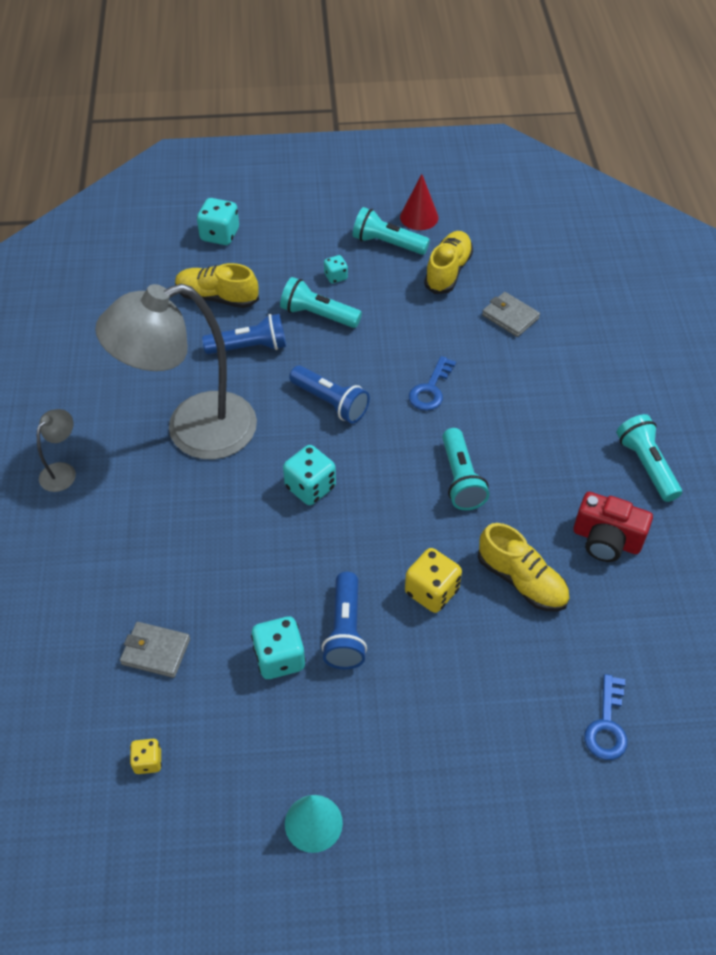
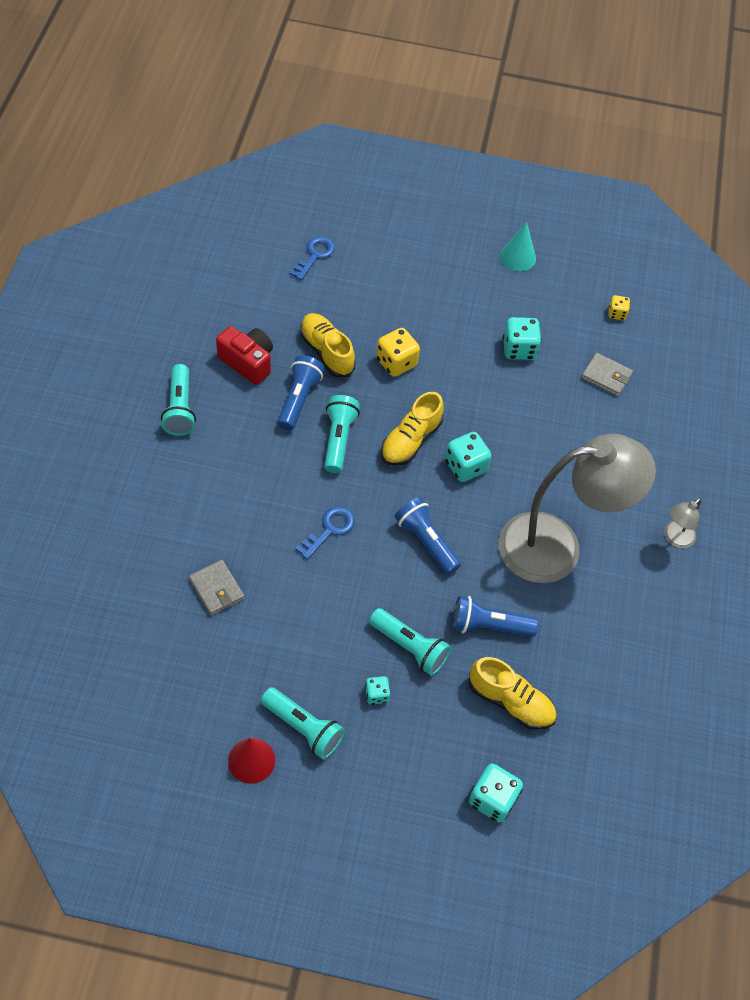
camera: 170 degrees left, 5 degrees up
blue flashlight [322,572,367,669] -> blue flashlight moved to [278,355,325,430]
yellow shoe [424,231,473,294] -> yellow shoe moved to [381,392,444,466]

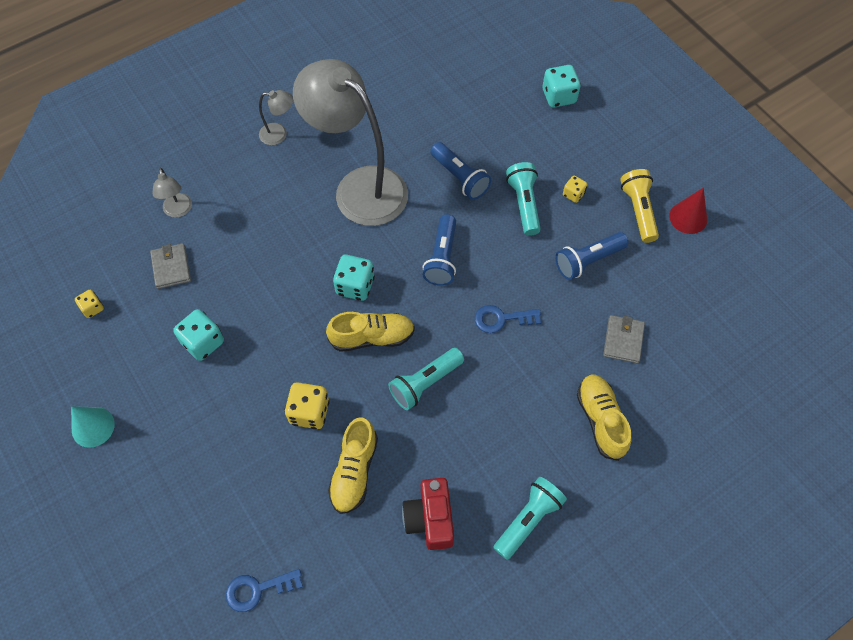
camera: 130 degrees left, 5 degrees up
turquoise flashlight [261,687,345,759] -> yellow flashlight [620,169,659,243]
blue flashlight [278,355,325,430] -> blue flashlight moved to [555,232,628,280]
turquoise dice [365,676,390,705] -> yellow dice [563,176,587,203]
yellow shoe [469,657,557,730] -> yellow shoe moved to [577,374,631,461]
none -> grey lamp [152,168,192,218]

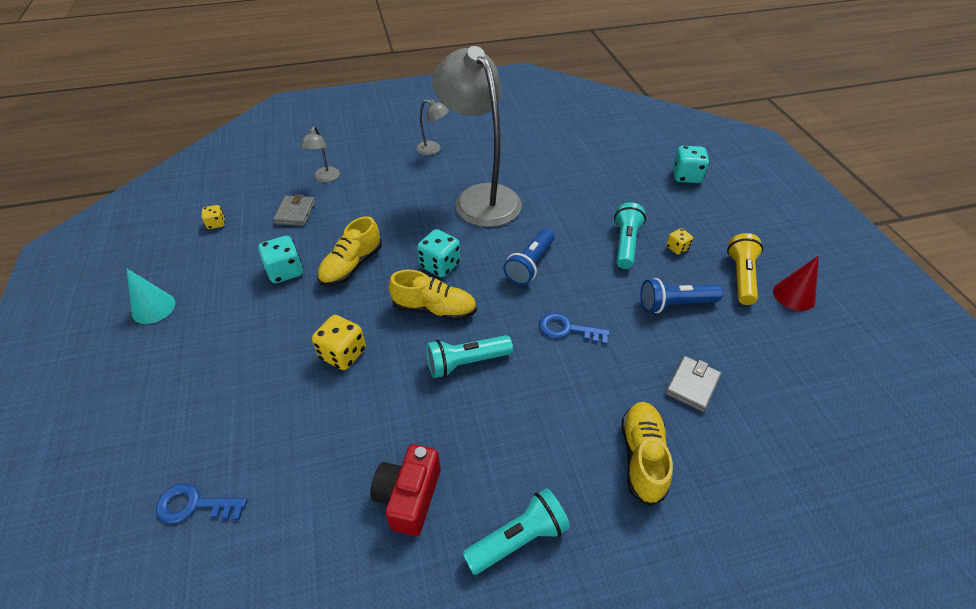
camera: 20 degrees right, 15 degrees down
yellow shoe [328,418,378,514] -> yellow shoe moved to [317,216,382,286]
blue flashlight [430,142,491,200] -> none

